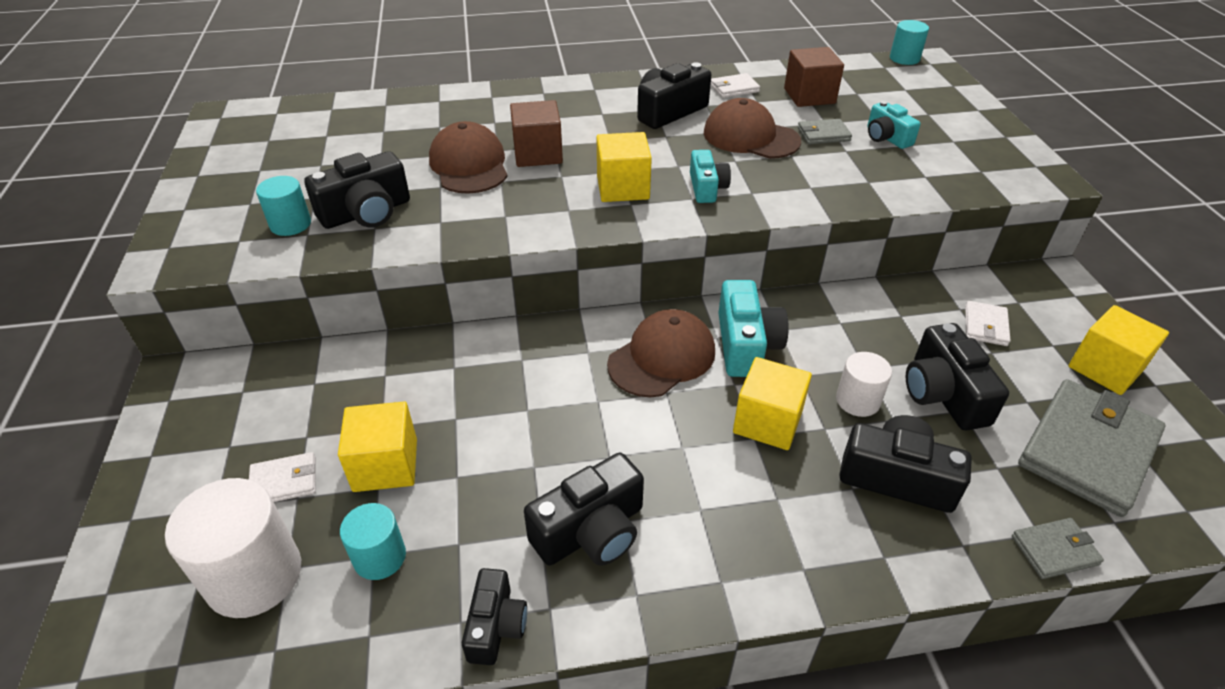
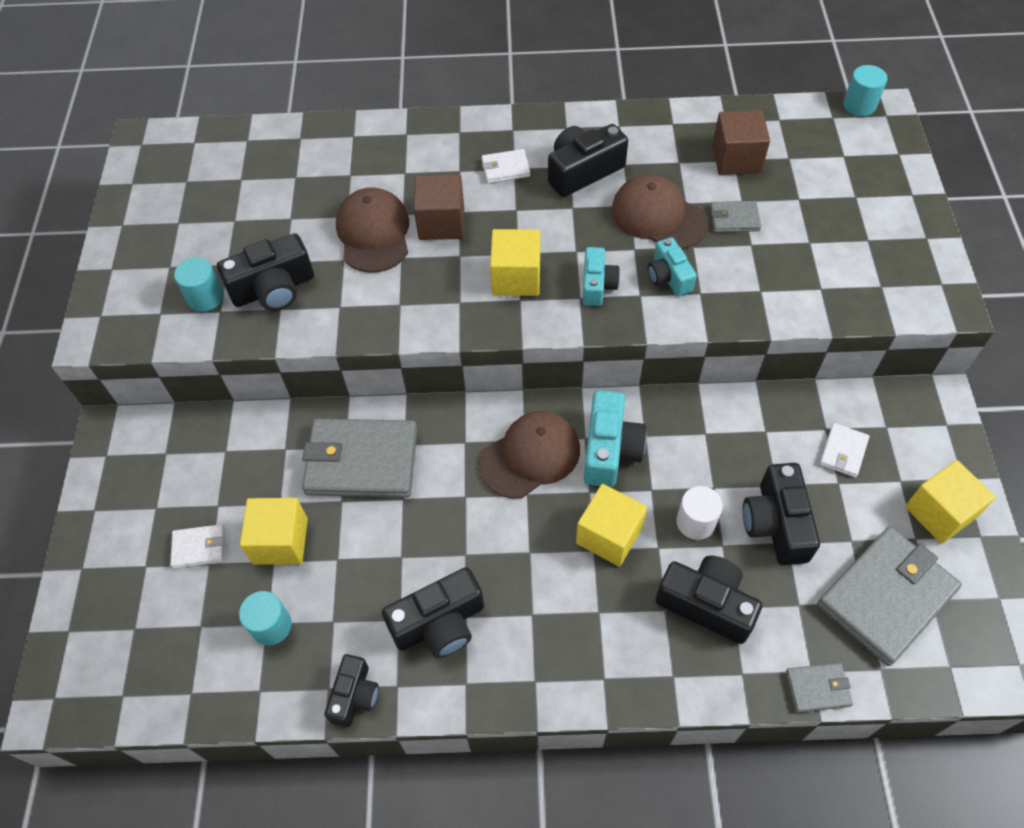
camera: 10 degrees right, 15 degrees up
white cylinder [165,478,301,618] -> none
white wallet [711,73,760,98] -> white wallet moved to [481,149,530,183]
turquoise camera [867,101,921,149] -> turquoise camera moved to [648,237,697,296]
none -> grey wallet [302,419,417,498]

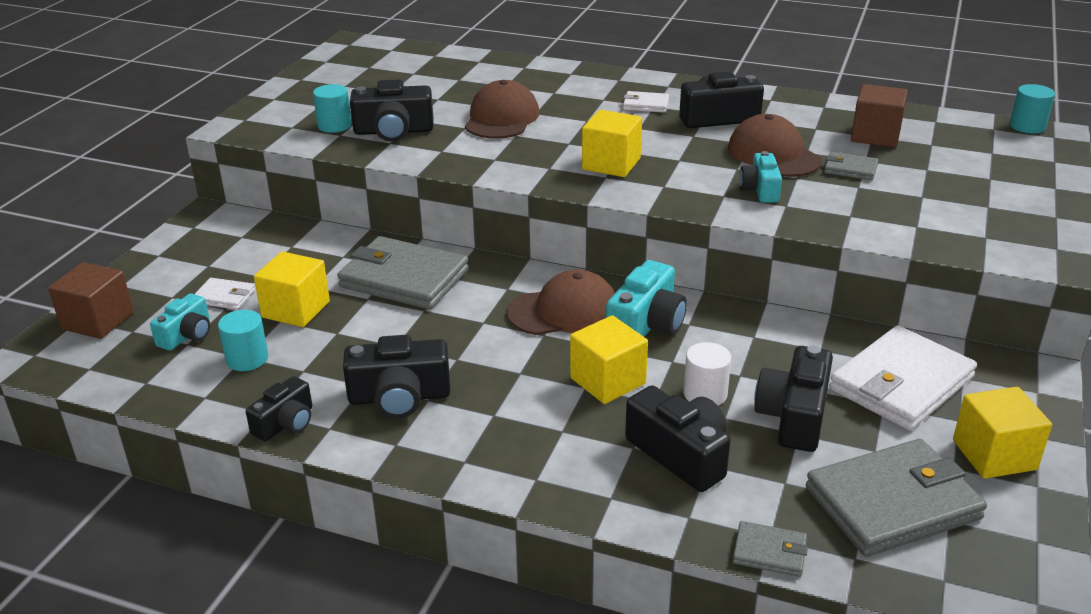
camera: 20 degrees right, 25 degrees down
brown cube [414,174,464,240] -> brown cube moved to [48,262,134,339]
turquoise camera [582,247,620,306] -> turquoise camera moved to [150,293,210,351]
white wallet [819,423,869,478] -> white wallet [829,325,977,430], size x2.16

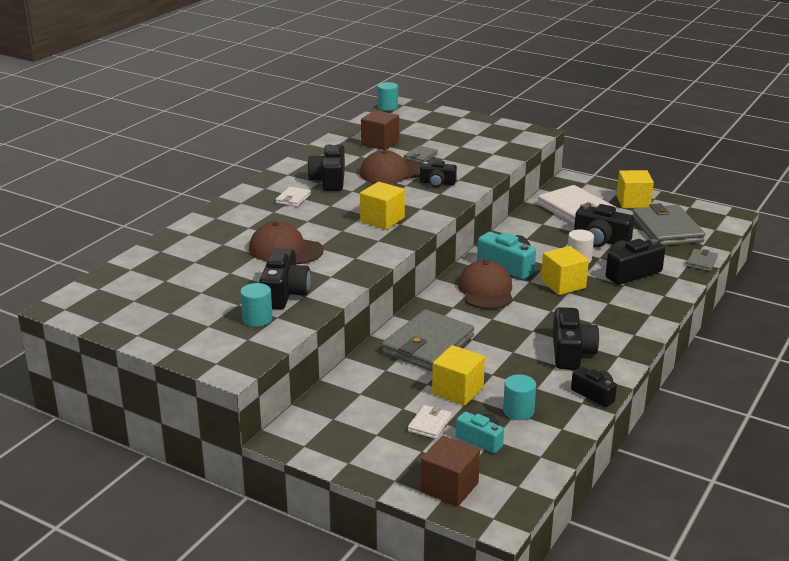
camera: 80 degrees left, 5 degrees down
turquoise camera [739,151,782,203] -> black camera [420,160,457,187]

